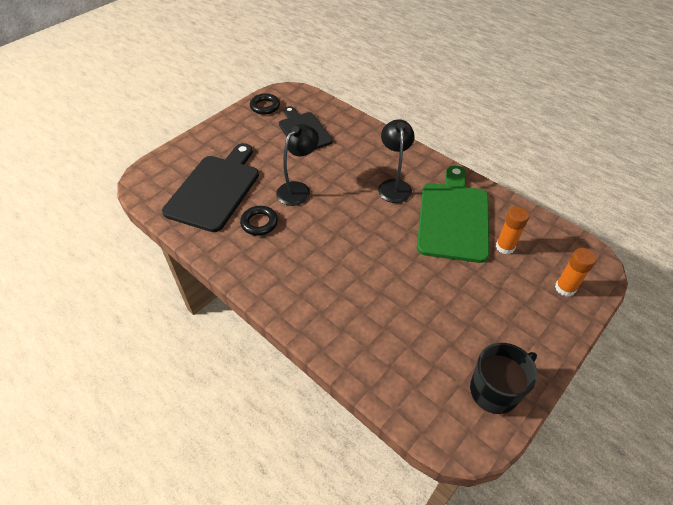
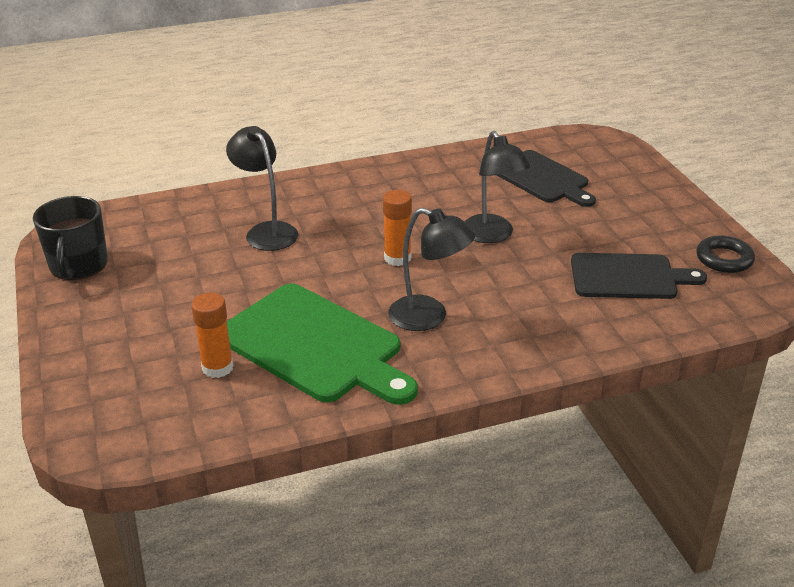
camera: 120 degrees right, 15 degrees down
black cutting board [162,143,259,232] -> black cutting board [497,150,596,207], size x0.66
black ring [240,206,278,236] -> none
orange glue stick [555,248,597,297] -> orange glue stick moved to [383,190,412,266]
none -> black lamp [226,126,298,251]

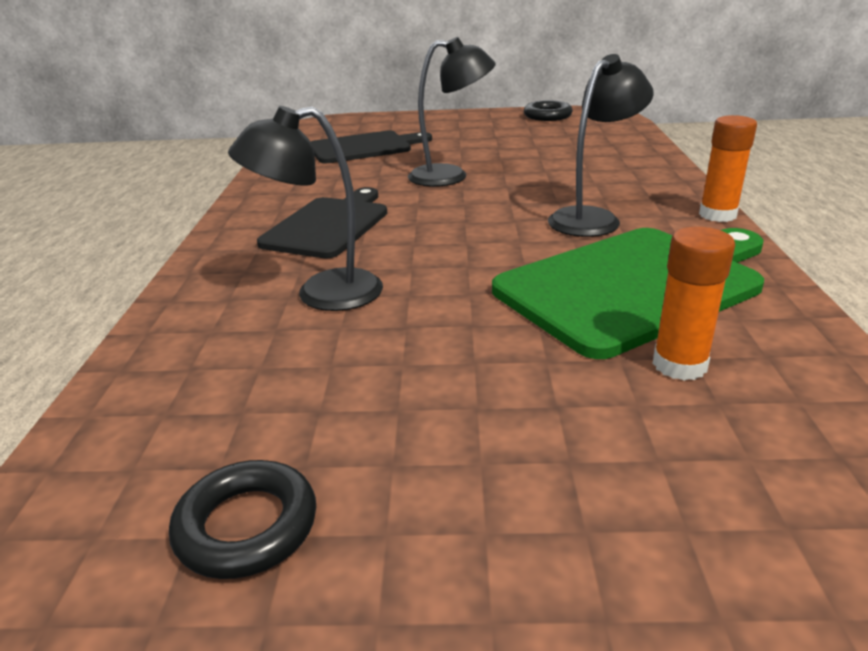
camera: 70 degrees left, 5 degrees down
black mug [33,196,108,280] -> black ring [169,460,316,579]
orange glue stick [383,190,412,266] -> orange glue stick moved to [699,115,757,222]
black cutting board [571,253,707,299] -> black cutting board moved to [257,187,387,259]

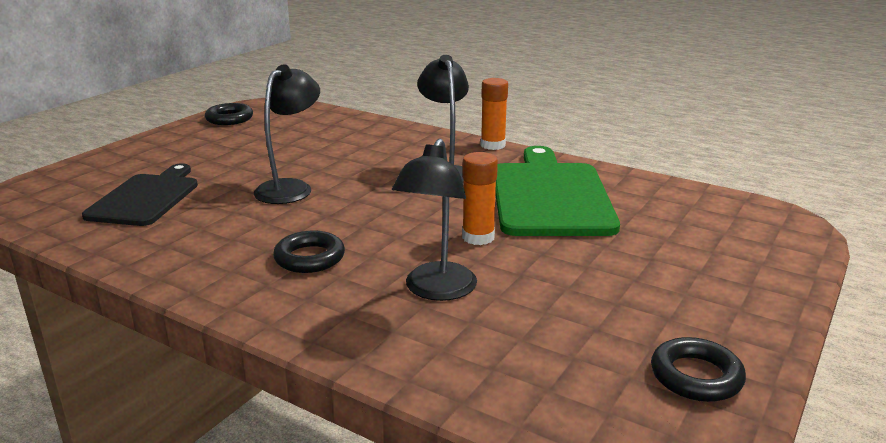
camera: 60 degrees left, 5 degrees down
black cutting board [257,187,387,259] -> black ring [273,230,345,273]
orange glue stick [653,227,735,381] -> orange glue stick moved to [462,152,498,245]

